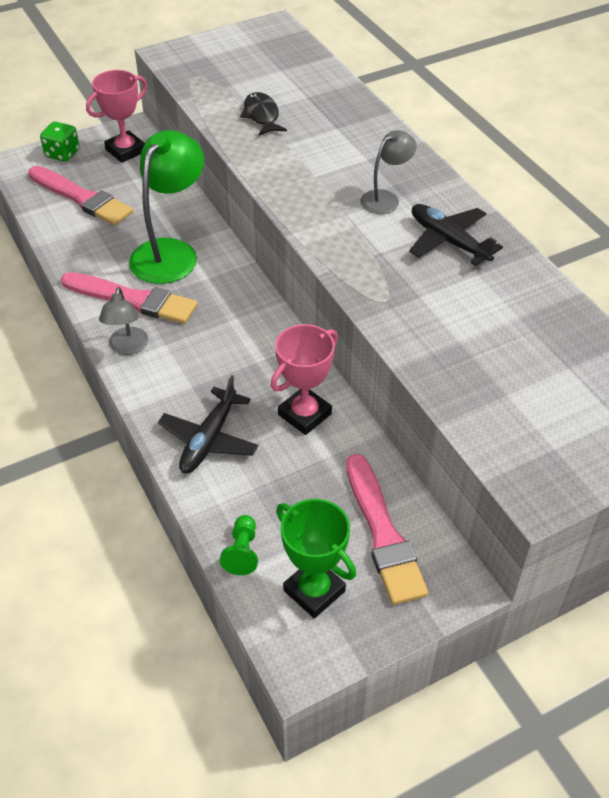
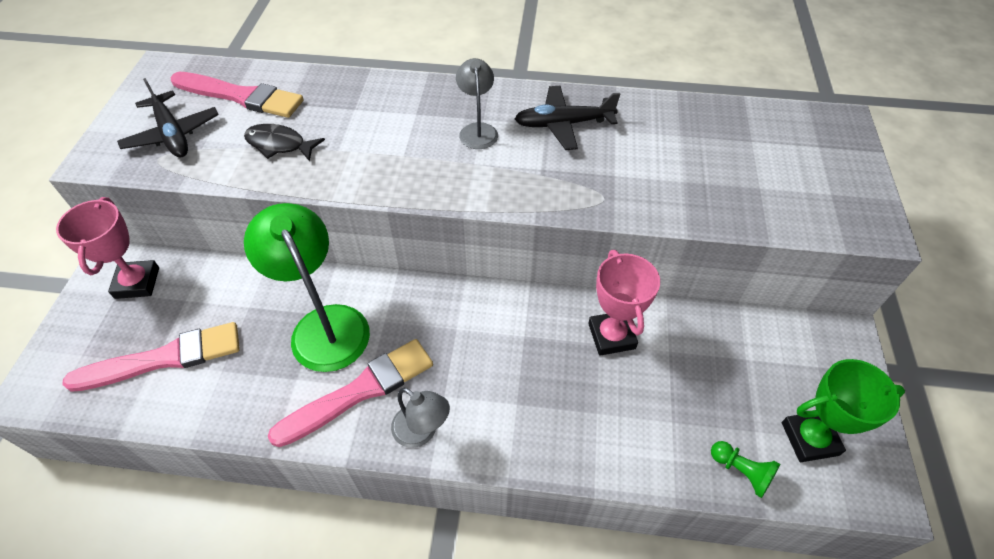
camera: 55 degrees left, 5 degrees up
green dice [40,122,80,162] -> none
black plane [158,375,258,473] -> black plane moved to [117,78,219,158]
pink brush [346,454,429,605] -> pink brush moved to [171,72,304,118]

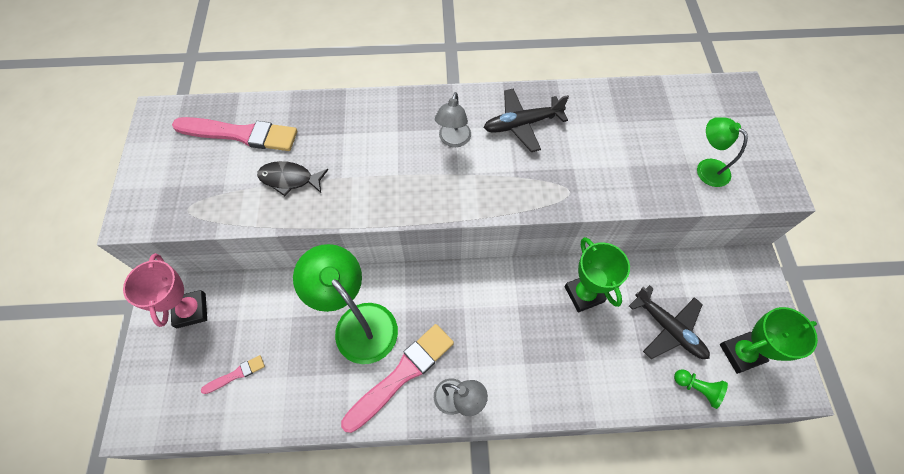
camera: 10 degrees left, 10 degrees up
pink brush [62,322,240,392] -> pink brush [201,355,265,394], size x0.47
black plane [117,78,219,158] -> black plane moved to [629,285,710,359]
grey lamp [456,58,498,149] -> grey lamp turned 150 degrees counterclockwise [435,92,471,147]
pink trophy [588,250,660,356] -> green trophy [565,237,630,313]
none -> green lamp [697,117,748,187]

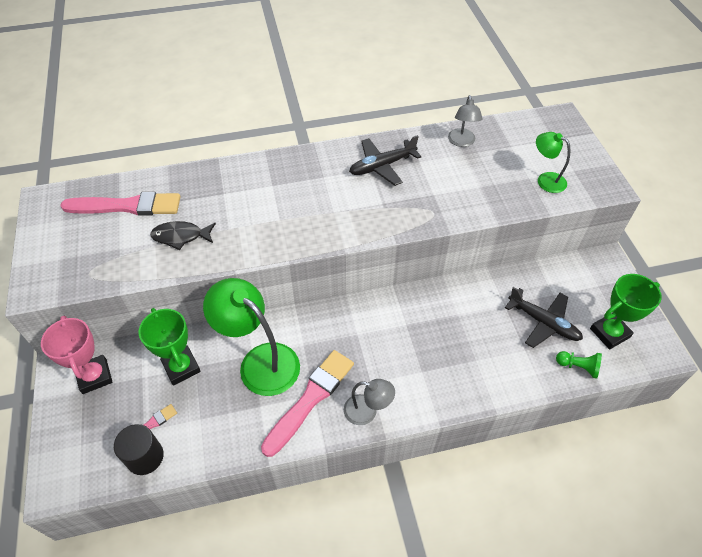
camera: 10 degrees left, 10 degrees down
grey lamp [435,92,471,147] -> grey lamp moved to [448,95,482,147]
green trophy [565,237,630,313] -> green trophy moved to [139,308,201,385]
none -> black cylinder [114,424,164,475]

